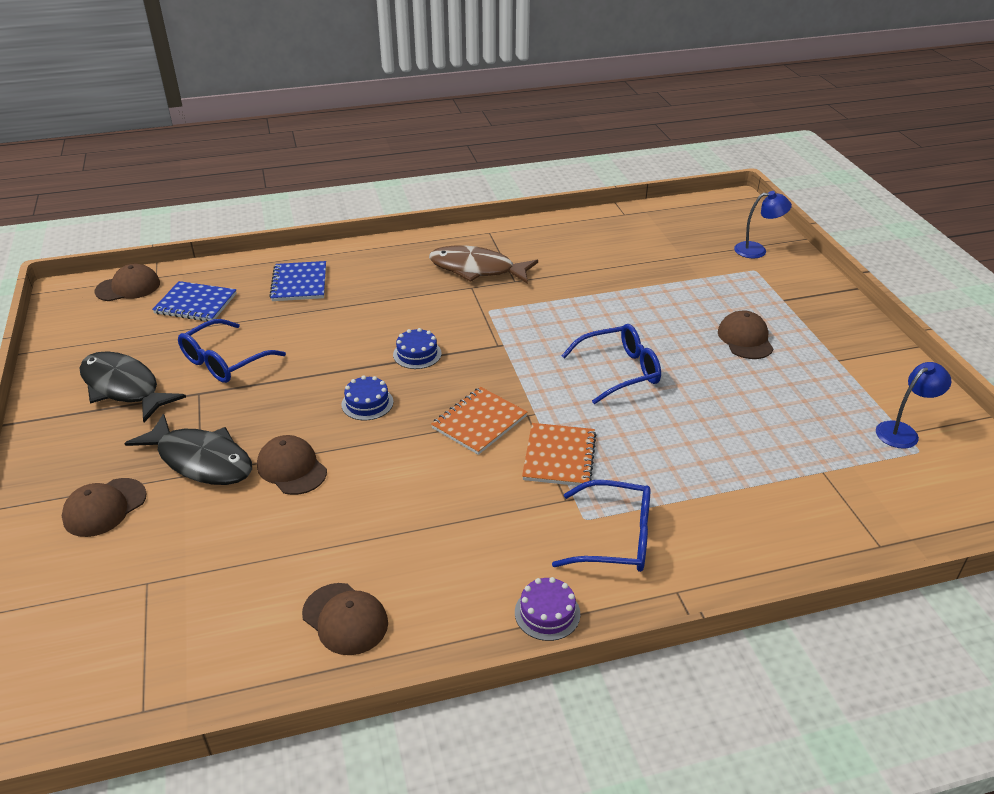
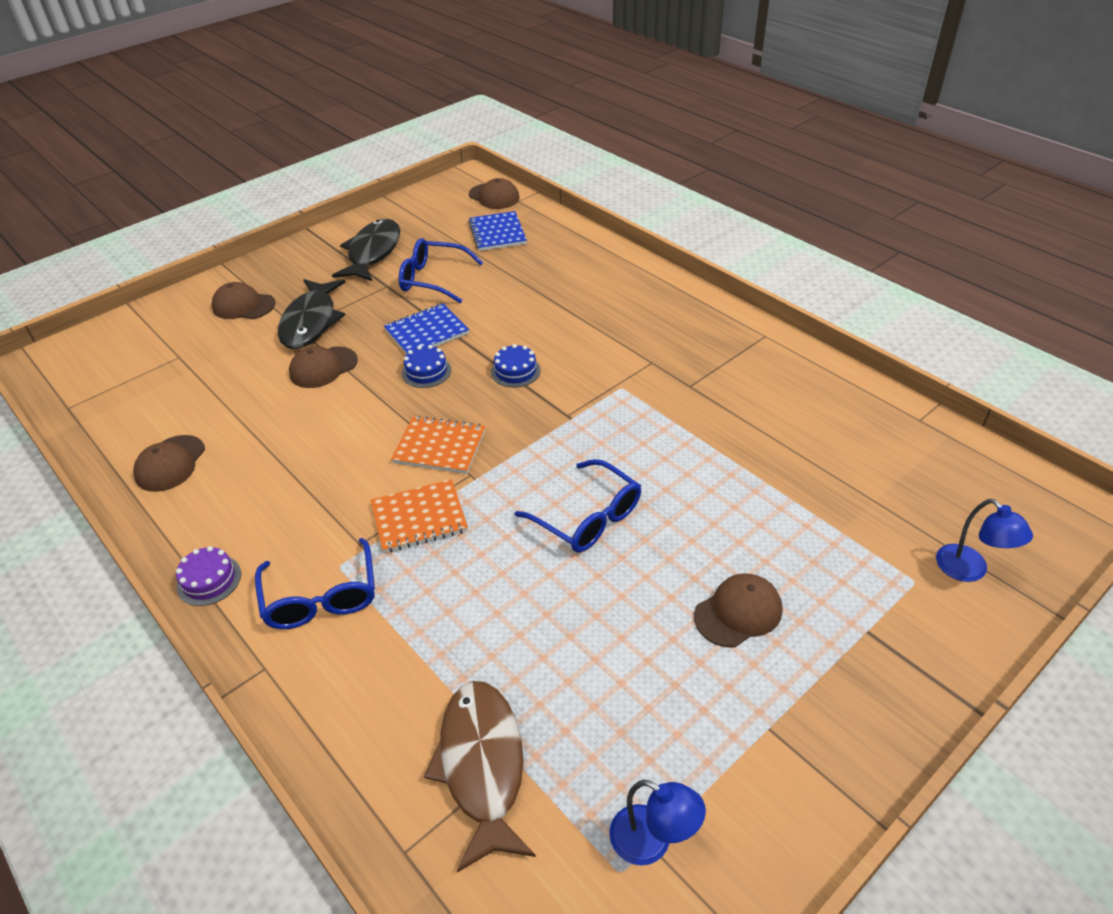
camera: 65 degrees right, 5 degrees up
brown cap [257,435,327,495] -> brown cap turned 150 degrees counterclockwise [289,346,358,388]
blue notebook [269,261,326,301] -> blue notebook moved to [384,303,469,354]
brown fish [429,245,538,284] -> brown fish moved to [424,681,536,873]

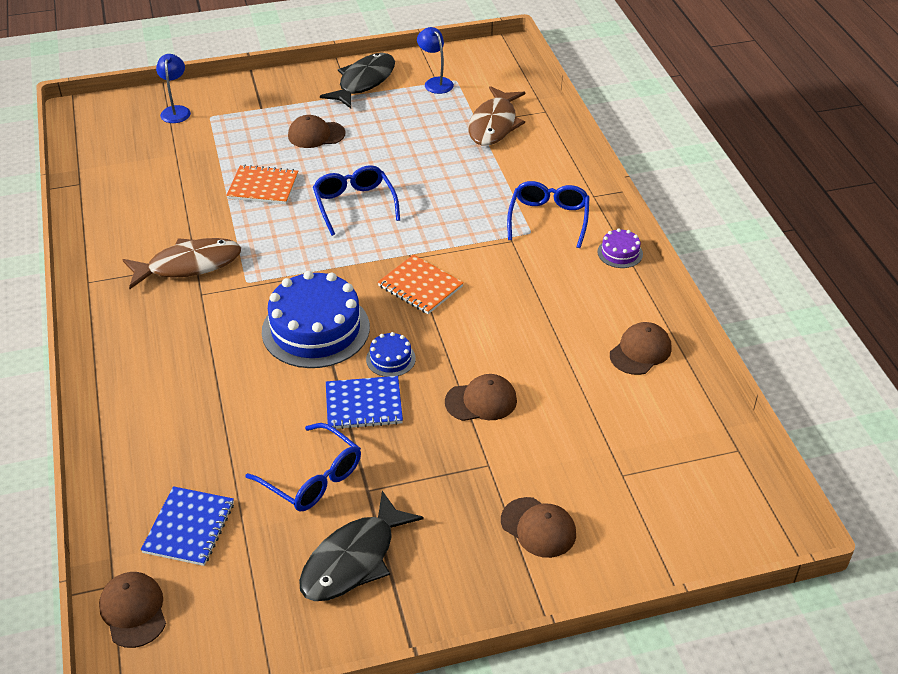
camera: 155 degrees left, 0 degrees up
black fish [278,279,345,349] -> black fish moved to [320,53,395,109]
orange notebook [371,479,468,553] -> orange notebook moved to [226,165,298,204]
blue cake [491,344,541,388] -> blue cake [262,271,370,368], size x2.23
none -> brown fish [122,238,241,289]

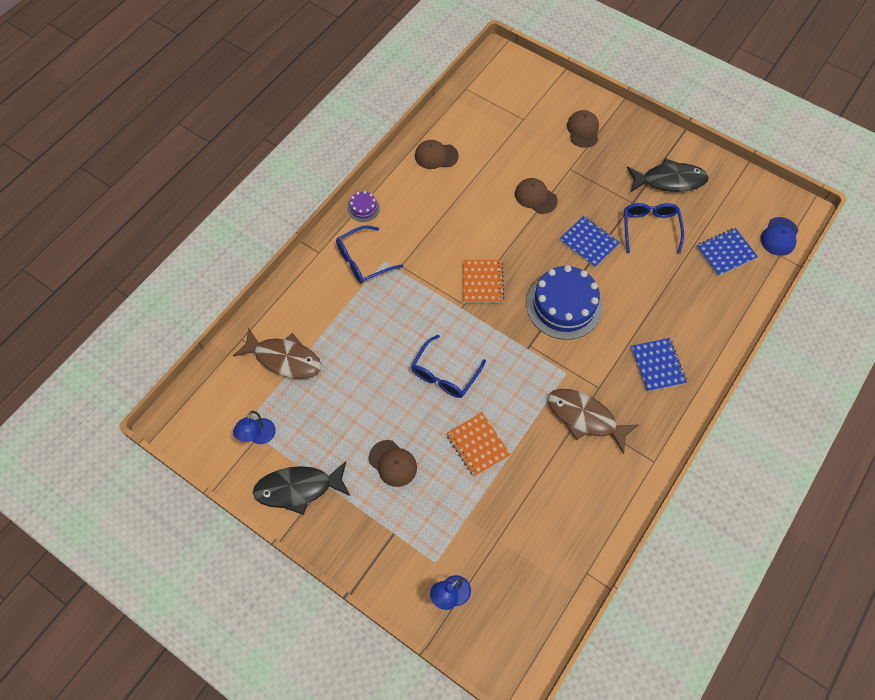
camera: 130 degrees left, 20 degrees up
brown cap [99,572,166,648] -> blue cap [761,217,798,256]
blue cake [366,332,416,377] -> none
brown fish [468,86,525,146] -> brown fish turned 45 degrees clockwise [233,328,322,379]
none -> blue notebook [631,338,687,392]

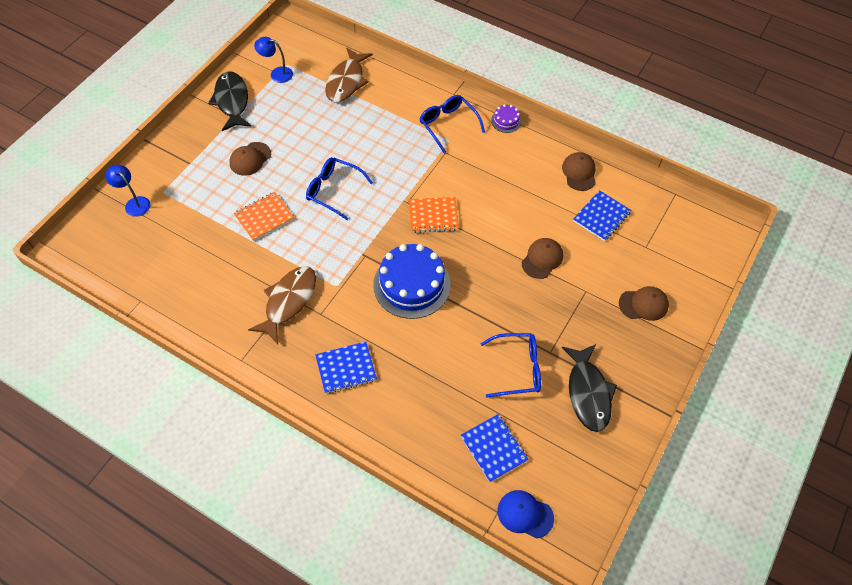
camera: 85 degrees right, 5 degrees down
blue notebook [559,216,620,267] -> blue notebook moved to [573,190,631,241]

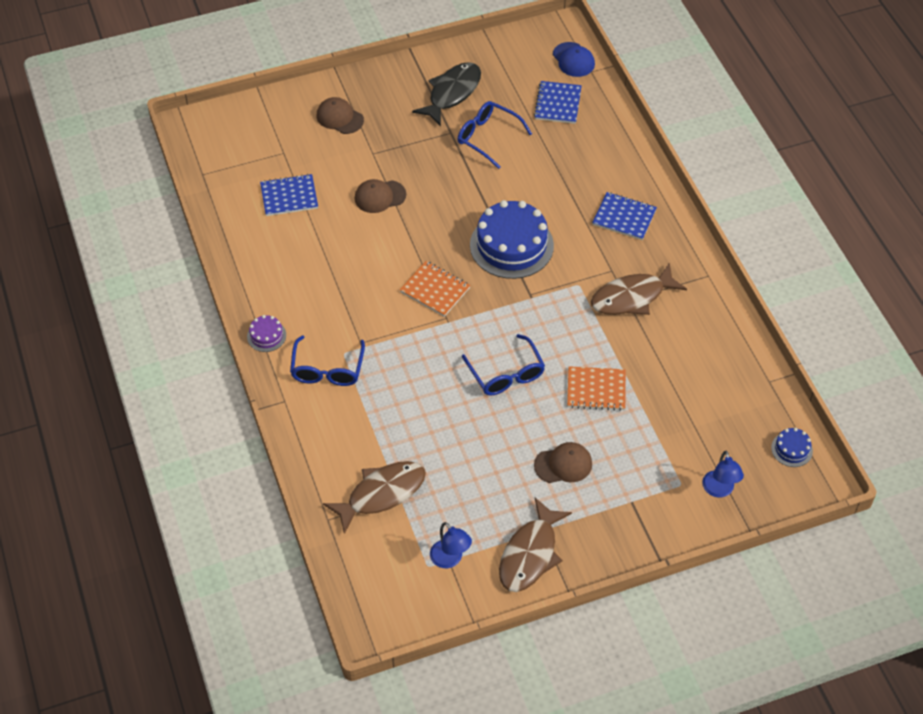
camera: 140 degrees left, 5 degrees down
black fish [208,71,252,131] -> brown fish [499,498,572,592]
brown cap [562,152,596,191] -> none
none -> blue cake [771,428,813,467]

